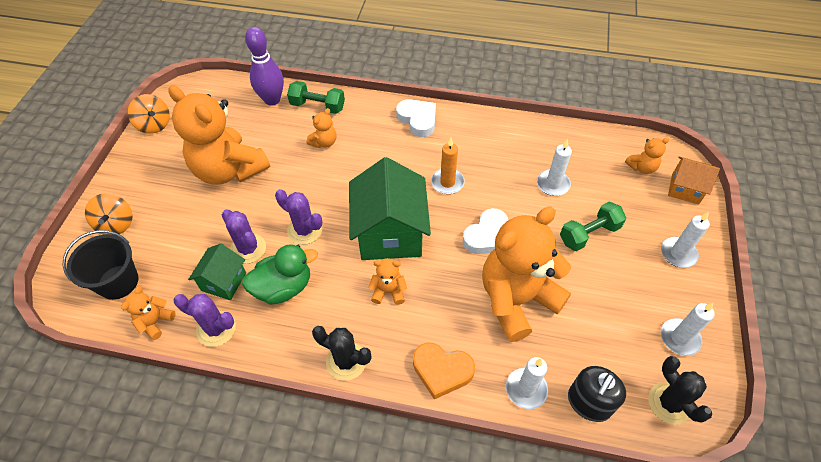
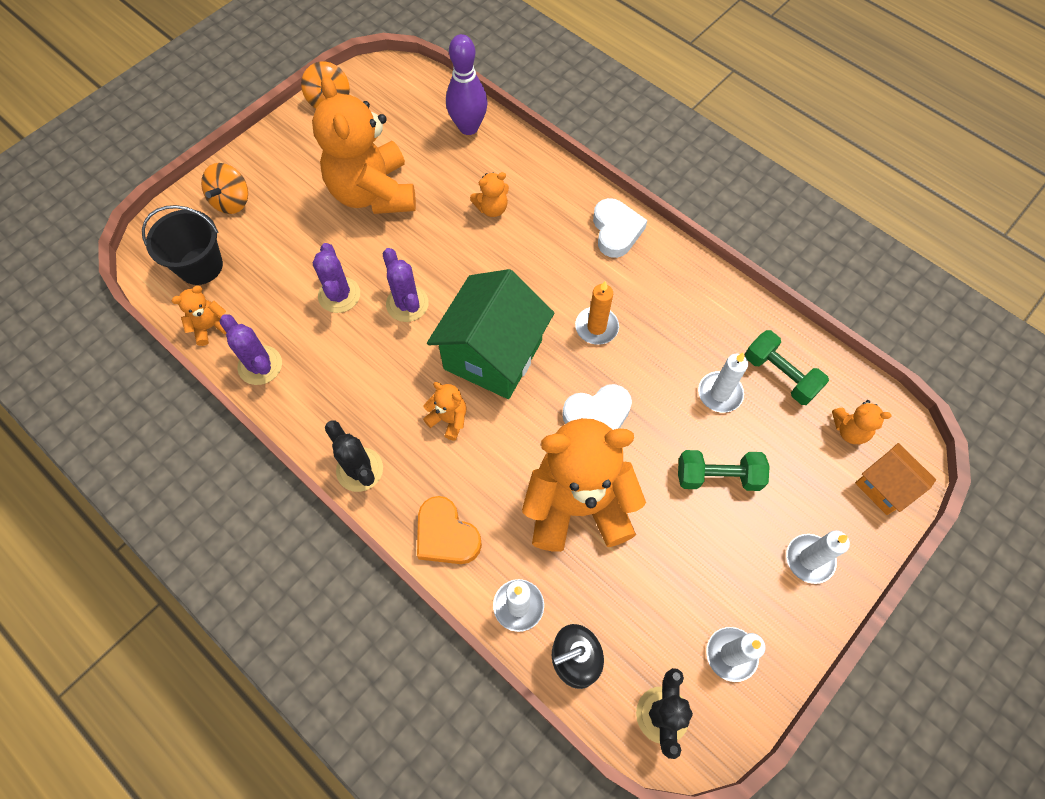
camera: 30 degrees right, 10 degrees up
green house [188,243,246,300] -> none
green duck [242,244,318,305] -> none
green dumbbell [287,81,345,114] -> green dumbbell moved to [745,330,829,405]

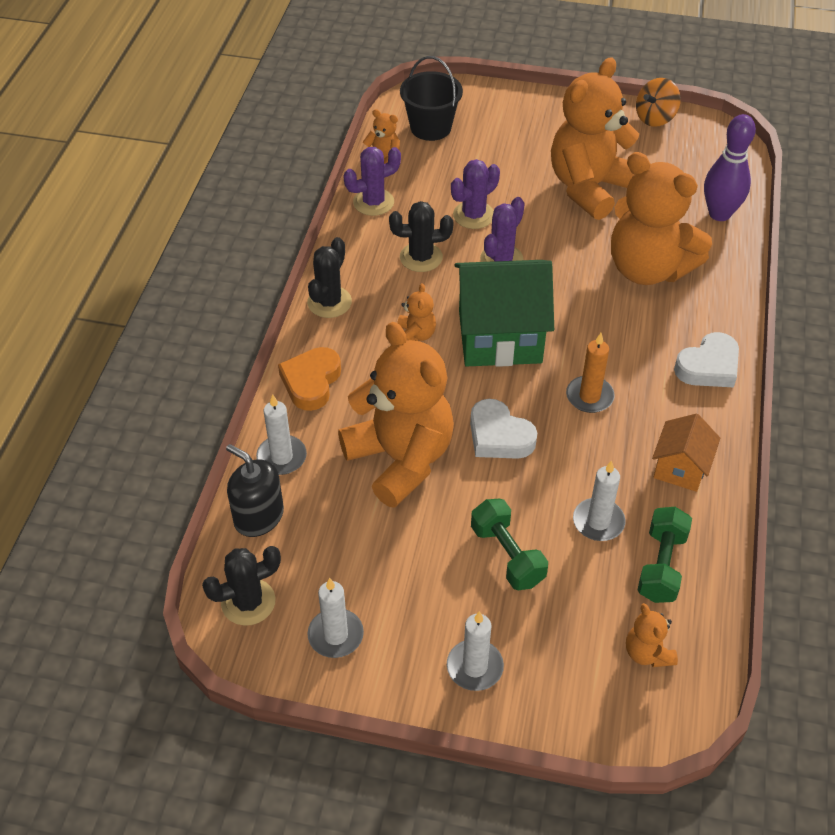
camera: 60 degrees right, 15 degrees down
orange spinning top [201,163,248,214] -> none
purple cactus [219,314,282,385] -> purple cactus turned 45 degrees clockwise [344,147,401,216]
orange teddy bear [470,172,509,217] -> orange teddy bear [611,152,712,285], size x2.40
orange house [855,443,936,515] -> orange house moved to [652,414,720,492]
none -> black cactus [389,201,454,272]

